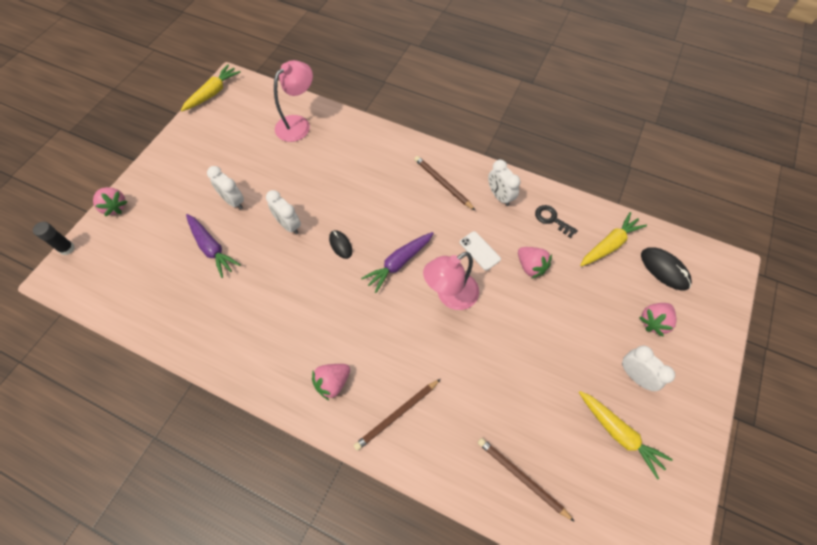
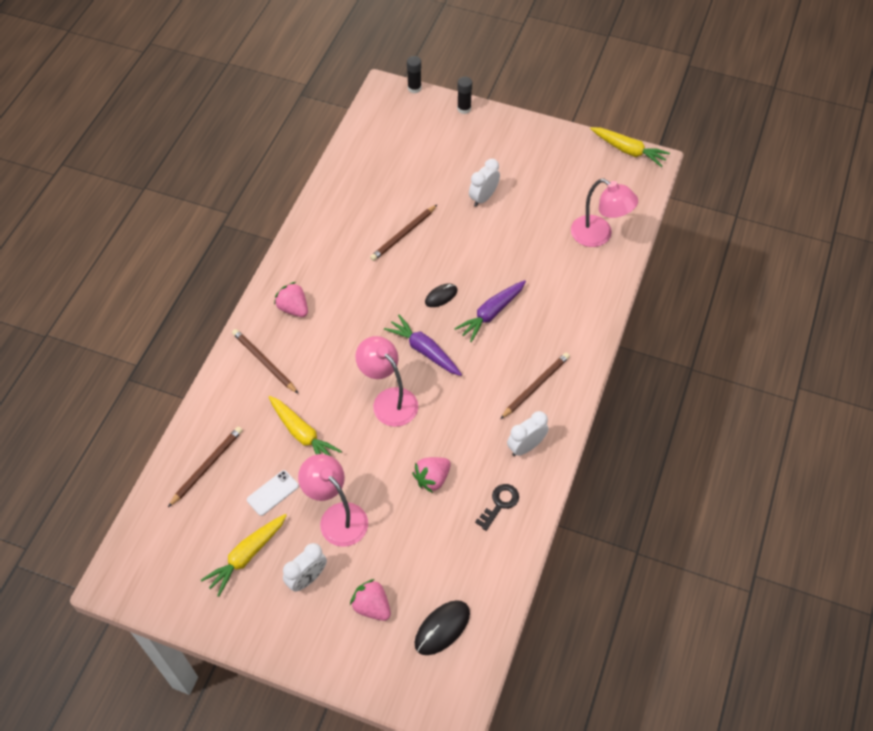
camera: 85 degrees right, 5 degrees down
pink strawberry [93,187,128,216] -> black glue stick [457,77,472,114]
purple carrot [186,214,241,278] -> purple carrot moved to [454,280,526,342]
white clock [266,190,301,234] -> none
white phone [460,231,501,270] -> white phone moved to [247,470,299,516]
yellow carrot [580,212,647,266] -> yellow carrot moved to [269,396,342,456]
none -> pink lamp [298,454,368,547]
none -> brown pencil [370,205,437,261]

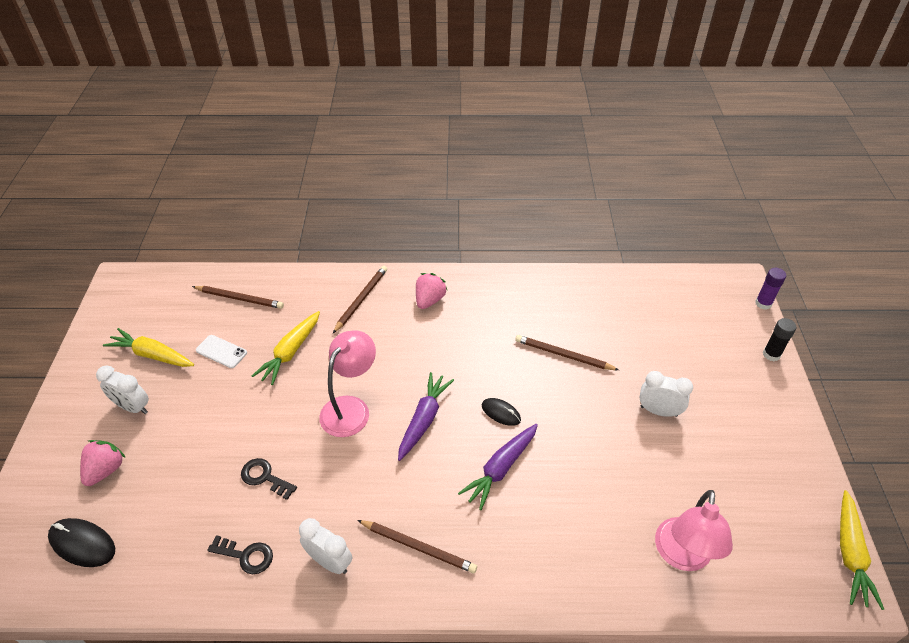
camera: 70 degrees right, 10 degrees down
pink lamp [298,454,368,547] -> none
black glue stick [407,56,422,93] -> purple glue stick [755,268,786,310]
pink strawberry [412,457,451,493] -> black key [241,458,297,500]
purple carrot [454,280,526,342] -> purple carrot turned 75 degrees counterclockwise [458,424,538,510]

